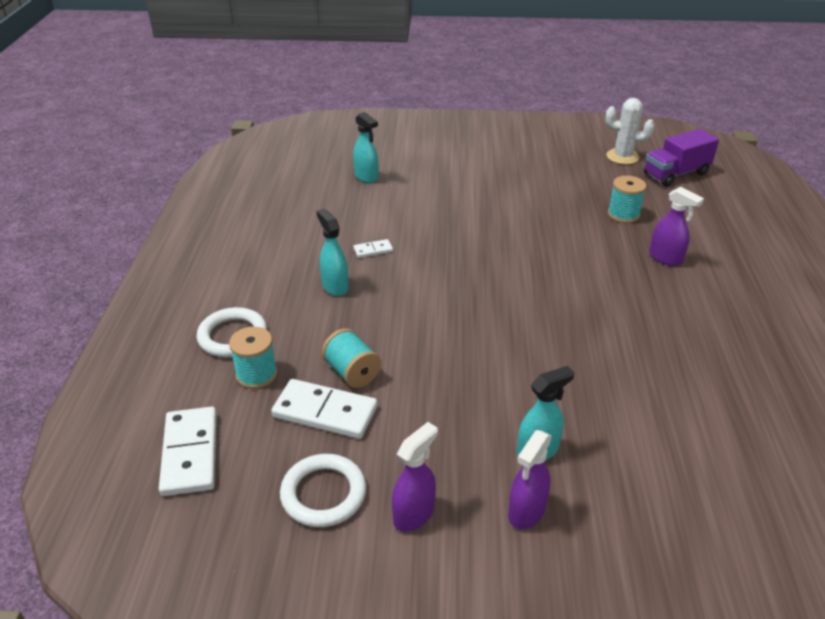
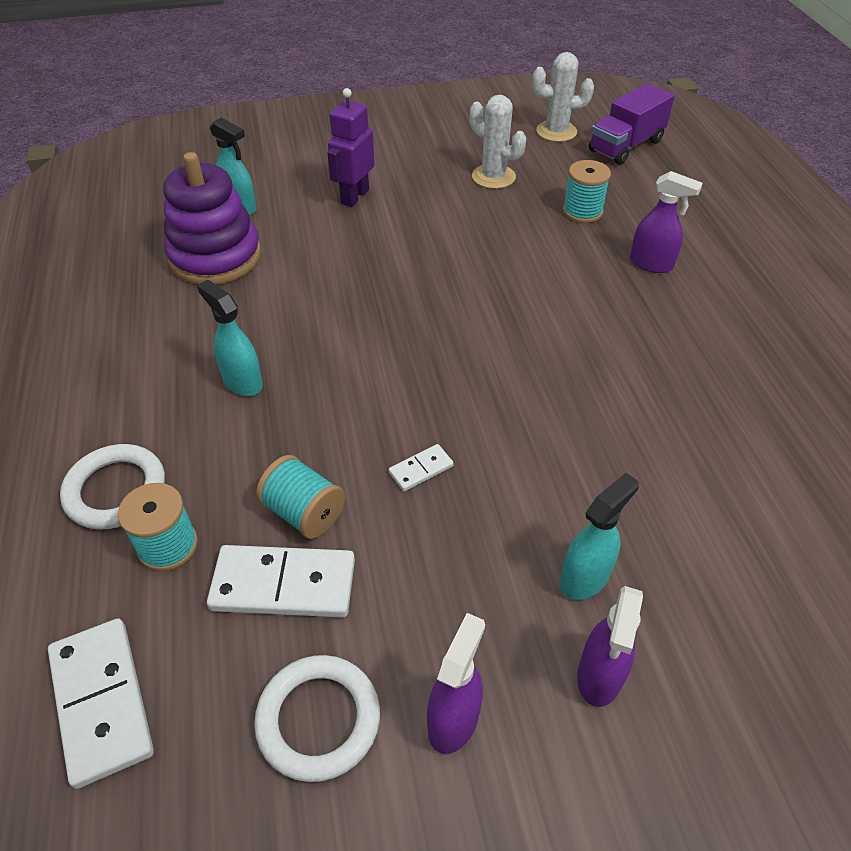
camera: 15 degrees left, 10 degrees up
white domino [354,239,393,258] -> white domino moved to [389,444,454,491]
none -> purple stacking toy [163,152,261,285]
none -> purple robot [327,88,375,207]
none -> white cactus [470,95,526,189]

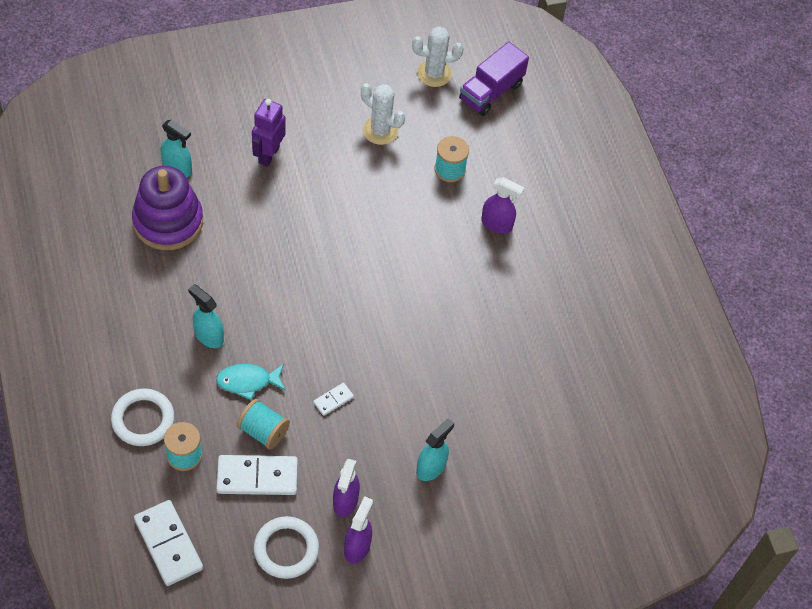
camera: 10 degrees left, 10 degrees up
purple spray bottle [577,586,643,707] -> purple spray bottle moved to [333,459,360,517]
none -> turquoise fish [216,364,285,400]

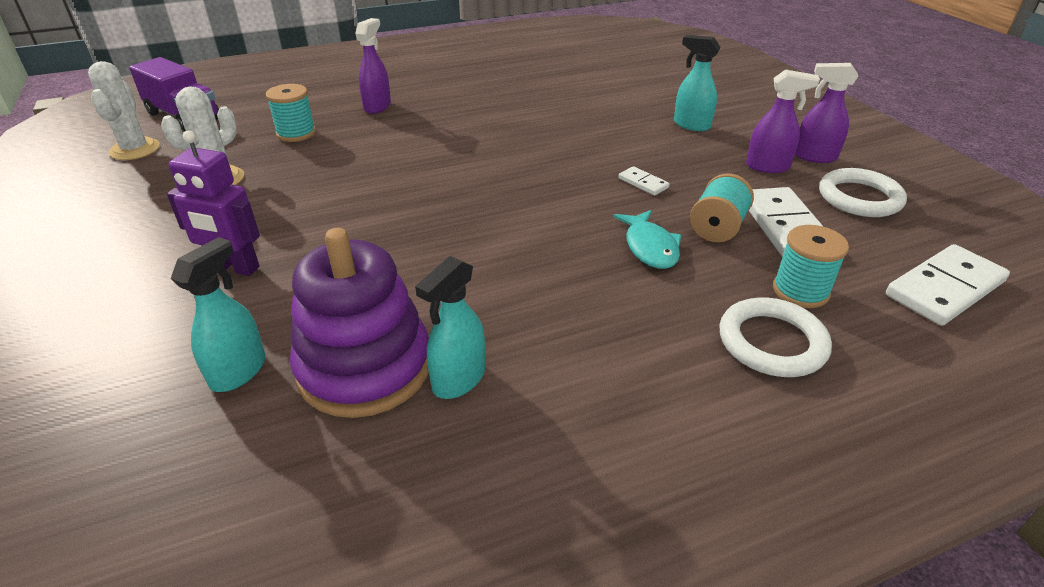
camera: 90 degrees left, 20 degrees down
turquoise spray bottle [188,284,224,348] -> turquoise spray bottle moved to [415,256,485,399]

